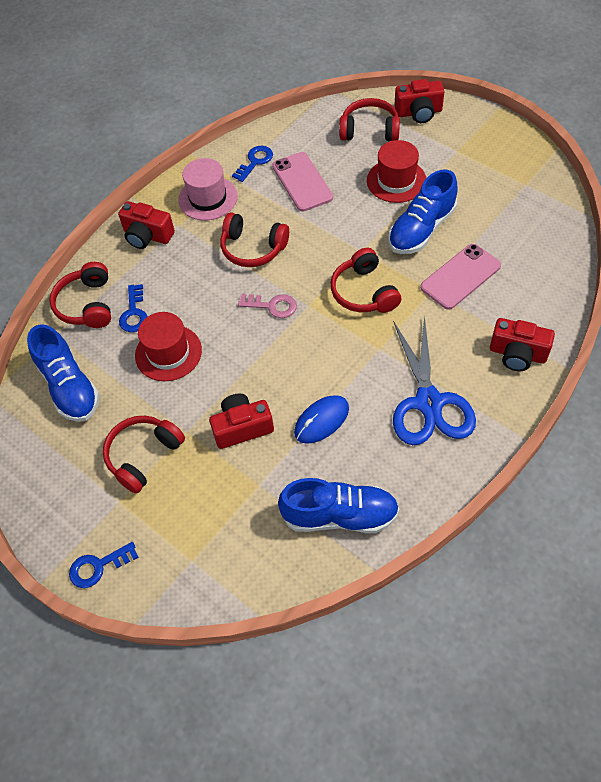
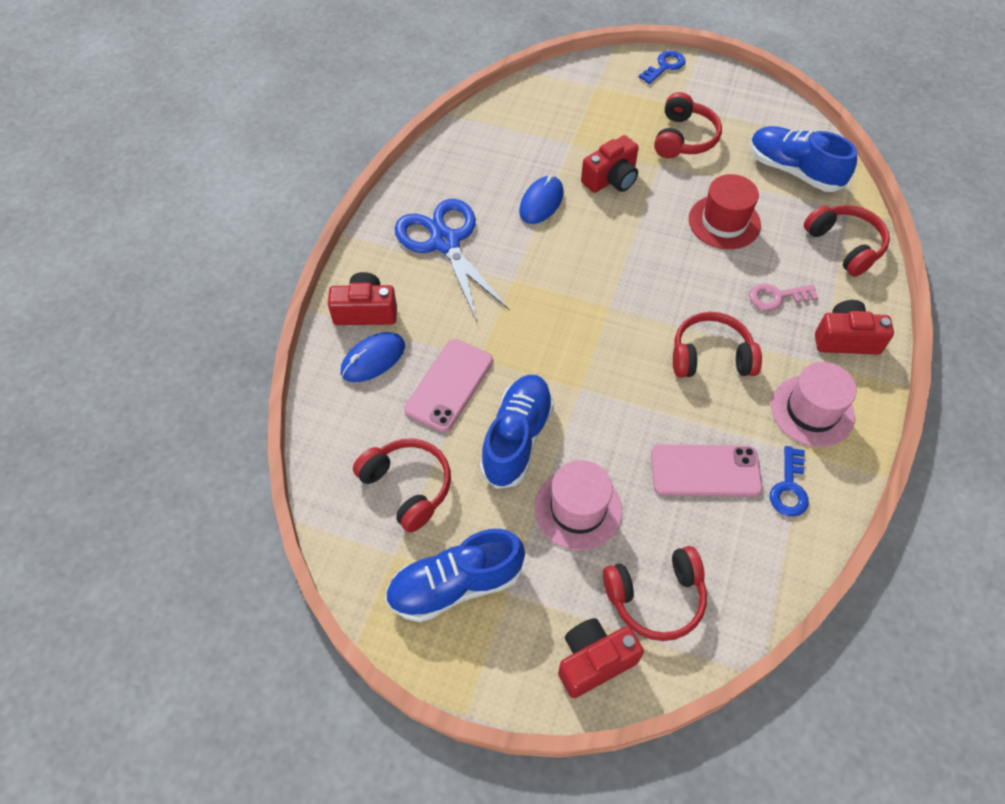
camera: 155 degrees right, 0 degrees up
blue key [119,284,147,332] -> none
pink key [238,294,297,318] -> pink key moved to [749,283,819,311]
pink phone [272,152,333,212] -> pink phone turned 45 degrees counterclockwise [651,444,763,497]
blue shoe [278,478,400,533] -> blue shoe moved to [385,529,525,622]
red headphones [331,248,401,313] -> red headphones moved to [353,438,451,532]
red hat [367,140,426,203] -> pink hat [534,460,622,550]
none -> blue mouse [341,332,405,382]

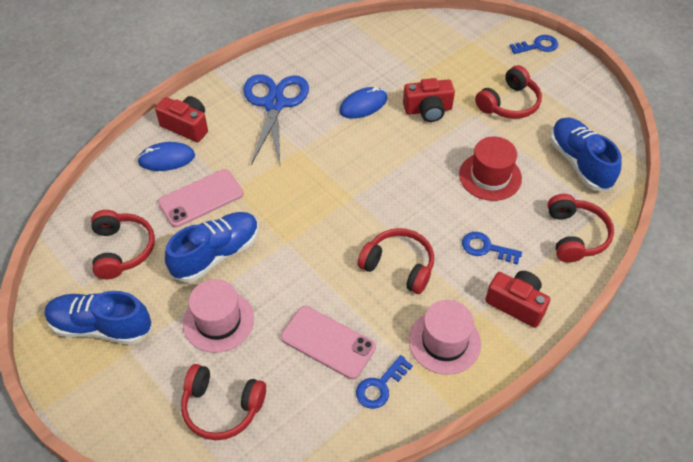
camera: 30 degrees right, 5 degrees down
red camera [558,618,644,698] -> none
pink key [749,283,819,311] -> blue key [462,232,522,265]

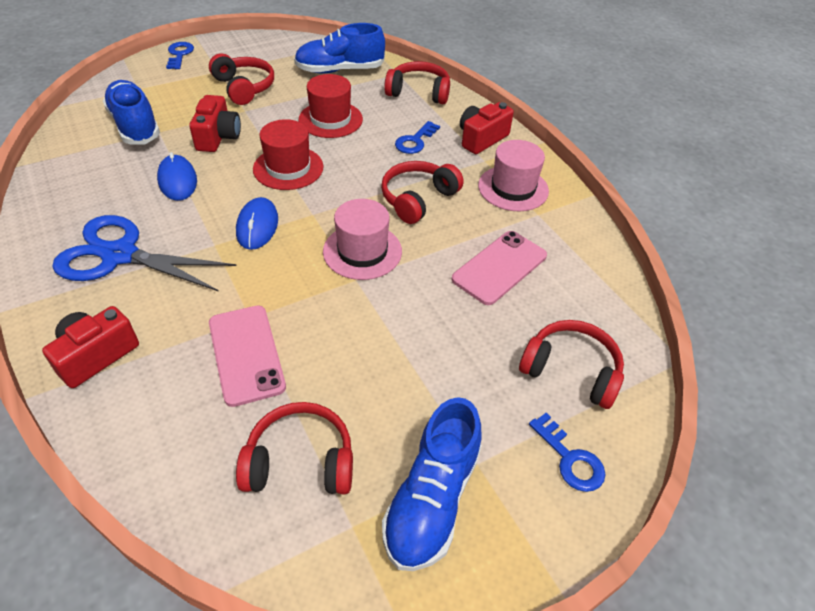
camera: 80 degrees left, 5 degrees down
blue mouse [137,142,195,171] -> blue mouse moved to [236,197,278,250]
blue shoe [165,212,259,282] -> blue shoe moved to [103,80,160,144]
red headphones [181,364,266,440] -> red headphones turned 90 degrees counterclockwise [519,320,624,409]
pink hat [183,279,254,353] -> pink hat moved to [323,199,402,280]
blue key [356,355,413,409] -> blue key moved to [529,413,605,492]
none -> red hat [253,119,324,190]

